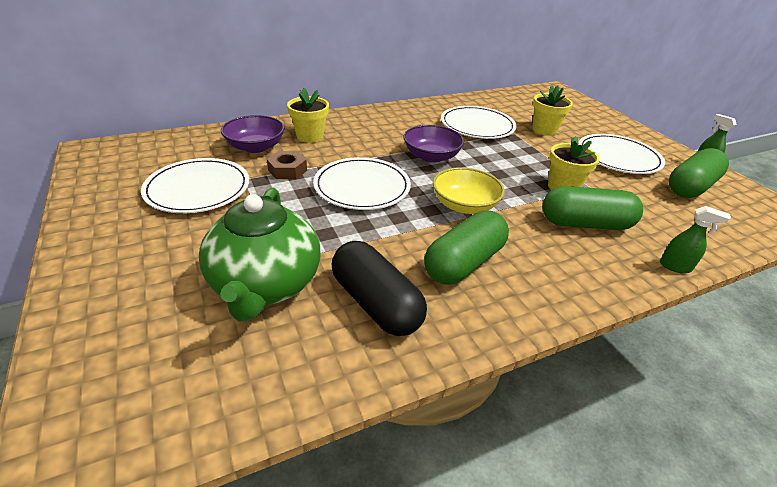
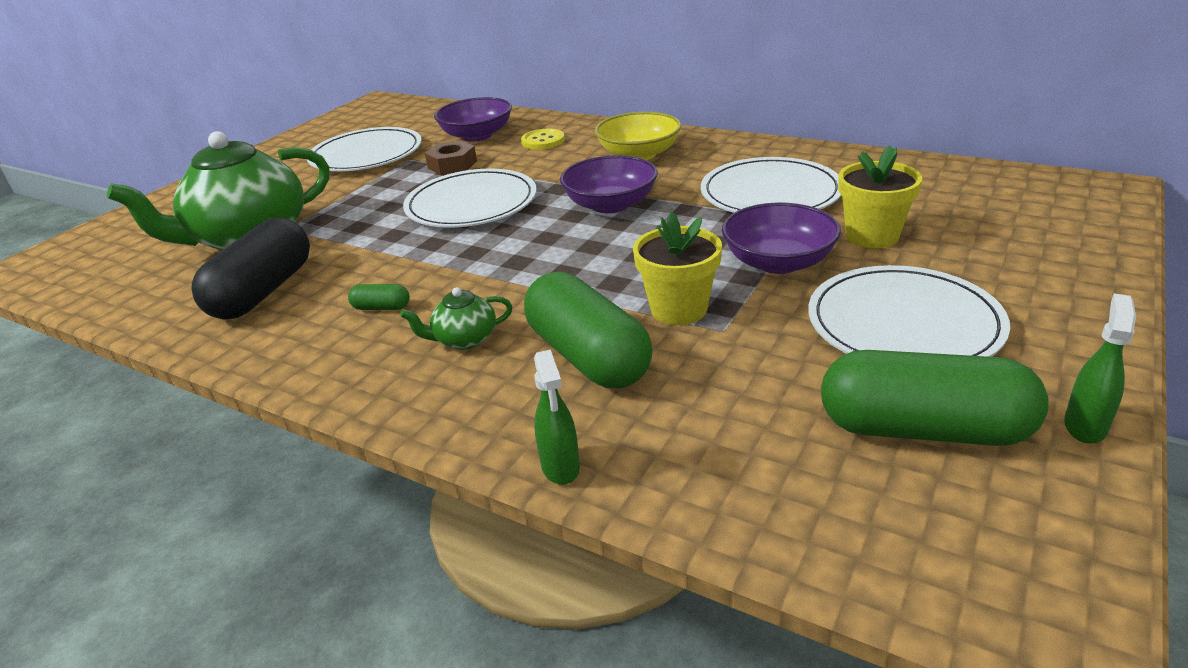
camera: 60 degrees right, 5 degrees down
yellow flower pot [287,88,329,143] -> yellow button [521,129,565,150]
green capsule [424,211,509,285] -> green capsule [348,284,410,310], size x0.41
yellow bowl [433,167,505,214] -> yellow bowl moved to [595,112,681,160]
none -> green teapot [400,287,512,350]
none -> purple bowl [722,202,841,274]

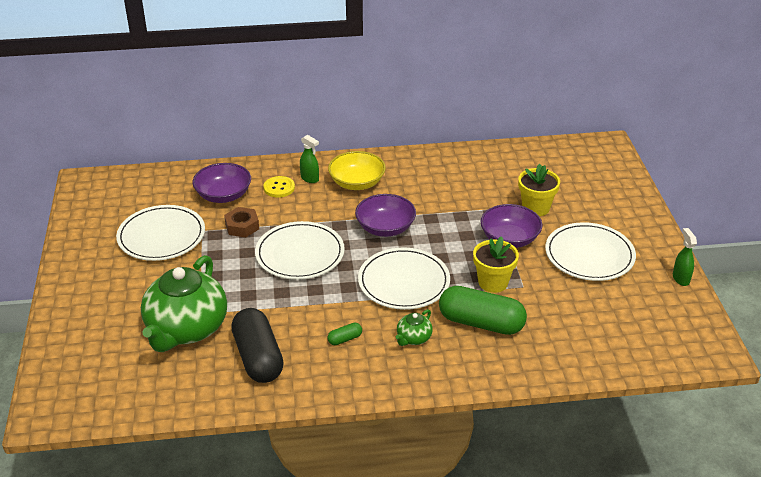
camera: 40 degrees left, 5 degrees up
green spray bottle [534,350,580,485] -> green spray bottle moved to [300,135,319,183]
white plate [701,157,842,213] -> white plate moved to [358,247,450,310]
green capsule [821,350,1049,446] -> none

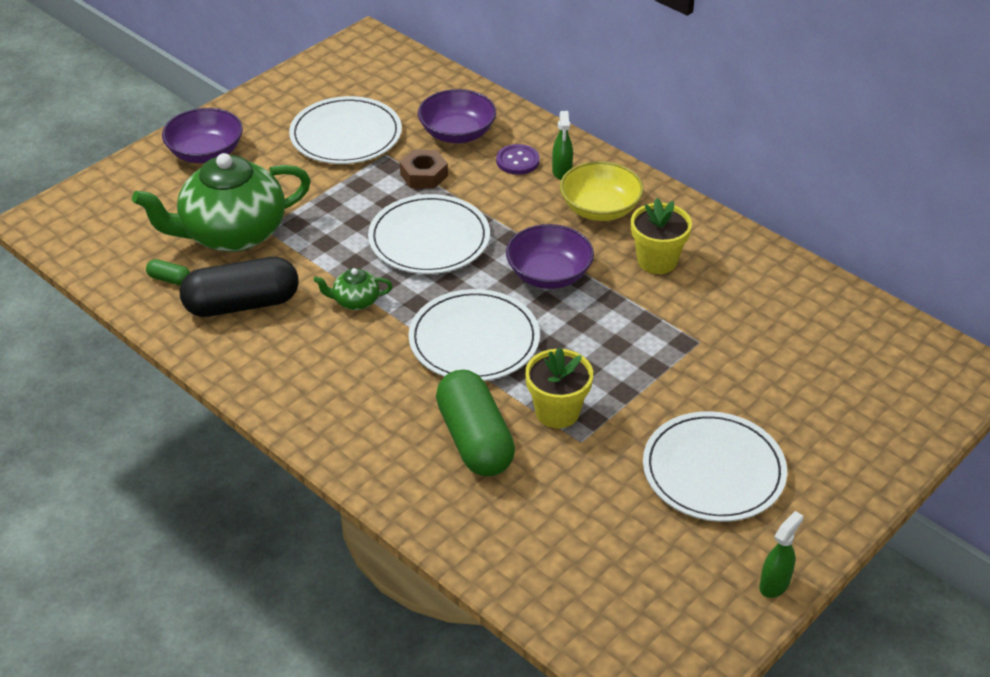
camera: 50 degrees right, 5 degrees up
black capsule [231,308,284,383] -> black capsule turned 45 degrees clockwise [180,257,299,317]
yellow button [263,176,295,198] -> purple button [496,144,540,175]
green capsule [328,323,362,345] -> green capsule moved to [146,259,190,285]
green teapot [395,309,433,346] -> green teapot moved to [313,268,393,310]
purple bowl [481,204,542,248] -> purple bowl moved to [162,108,243,163]
yellow flower pot [518,163,560,216] -> yellow flower pot moved to [631,198,692,274]

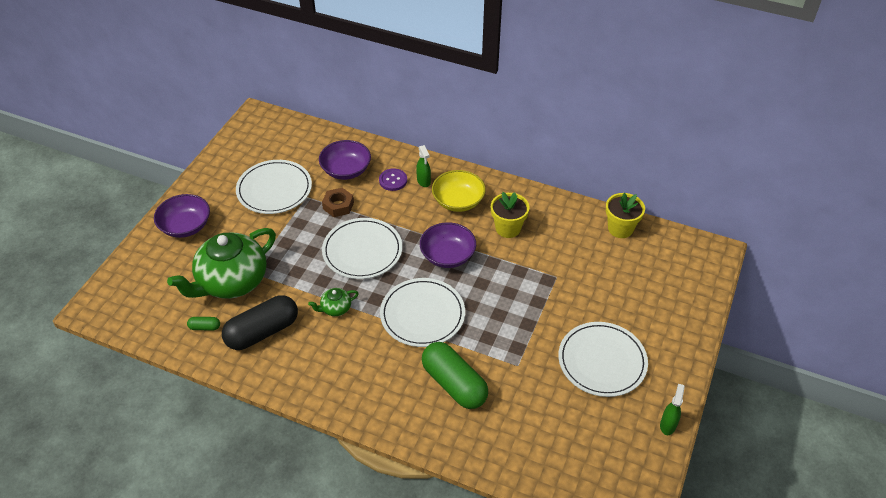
camera: 20 degrees left, 5 degrees up
yellow flower pot [525,347,593,428] -> yellow flower pot moved to [606,193,645,238]

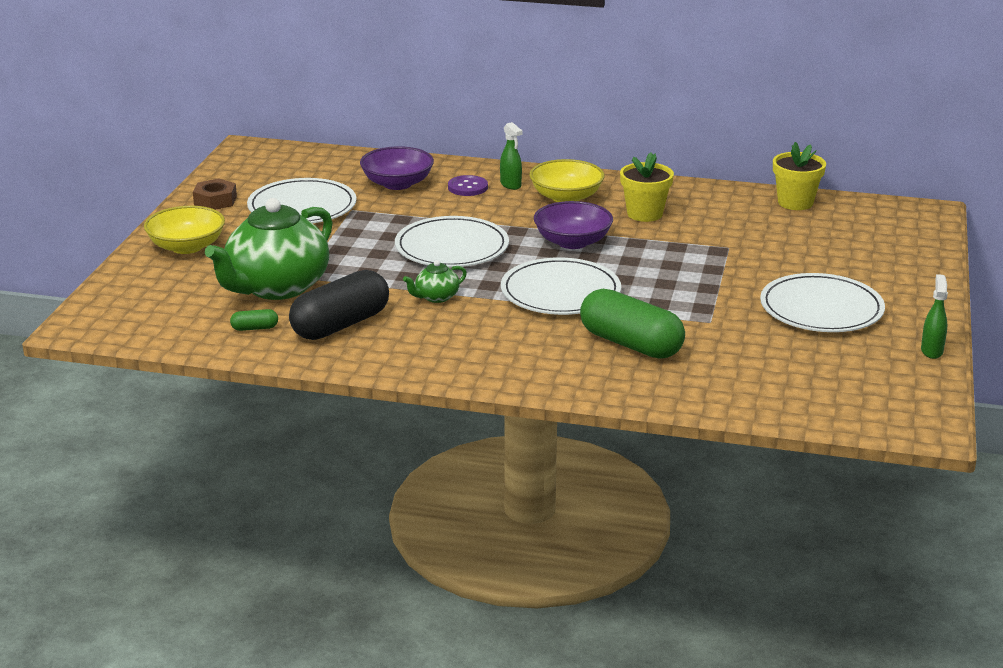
camera: 10 degrees left, 20 degrees down
purple bowl [154,194,210,238] -> yellow bowl [144,206,225,254]
brown nut [322,188,354,217] -> brown nut moved to [193,179,237,210]

